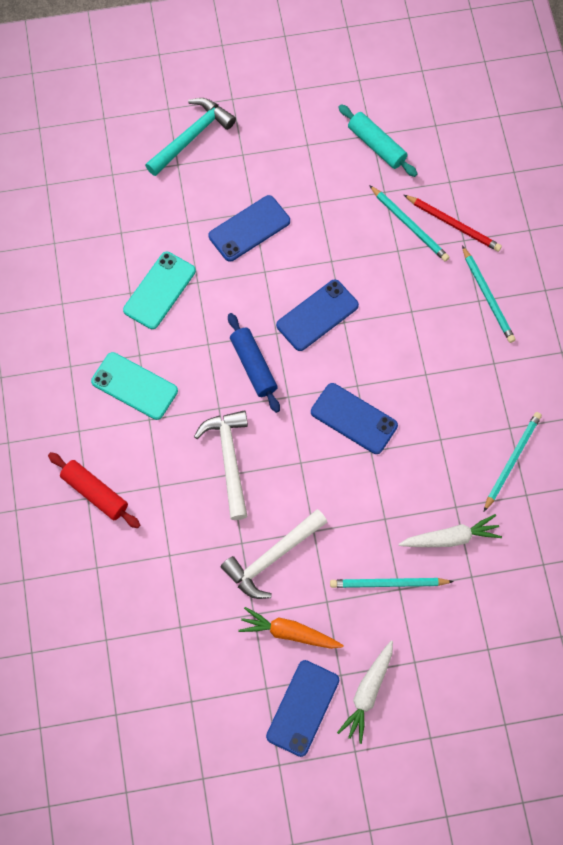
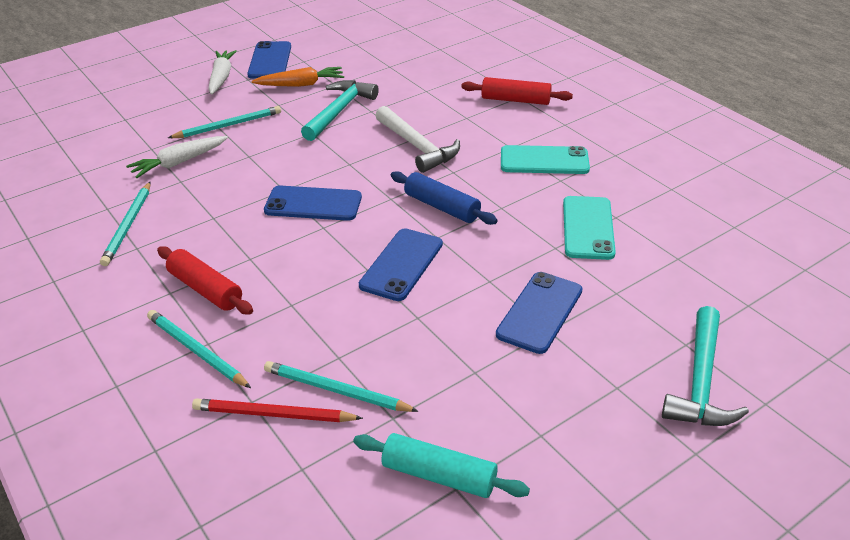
camera: 155 degrees right, 30 degrees down
white hammer [221,509,327,599] -> turquoise hammer [301,80,379,141]
none -> red rolling pin [157,246,253,314]

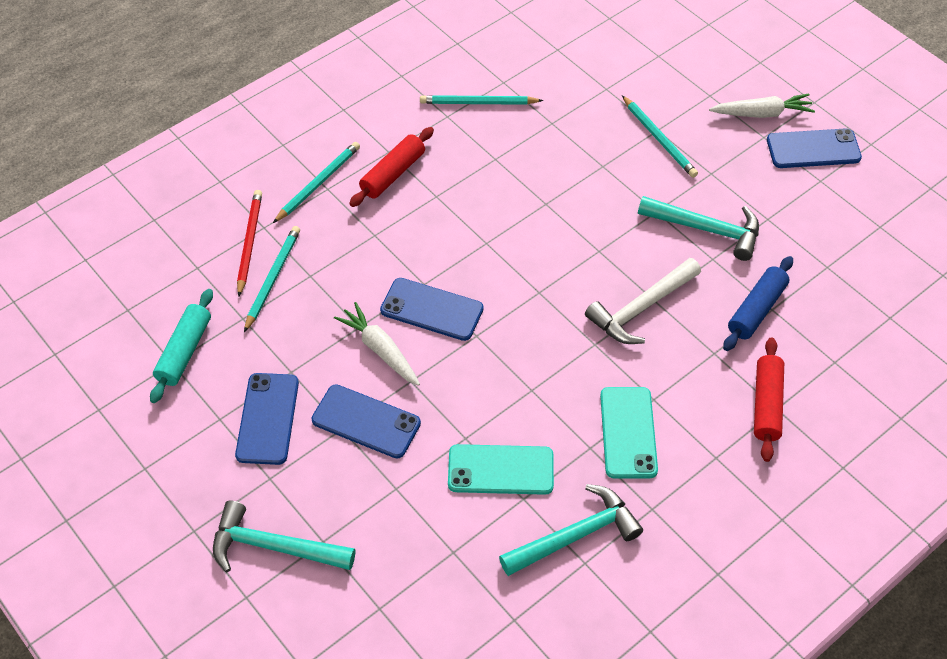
camera: 85 degrees right, 15 degrees up
white carrot [126,136,228,178] -> white carrot moved to [334,302,420,386]
orange carrot [252,67,344,87] -> none
blue phone [264,186,362,221] -> blue phone moved to [235,373,299,465]
blue rolling pin [391,171,497,225] -> blue rolling pin moved to [723,256,793,351]
none -> turquoise hammer [499,484,643,576]

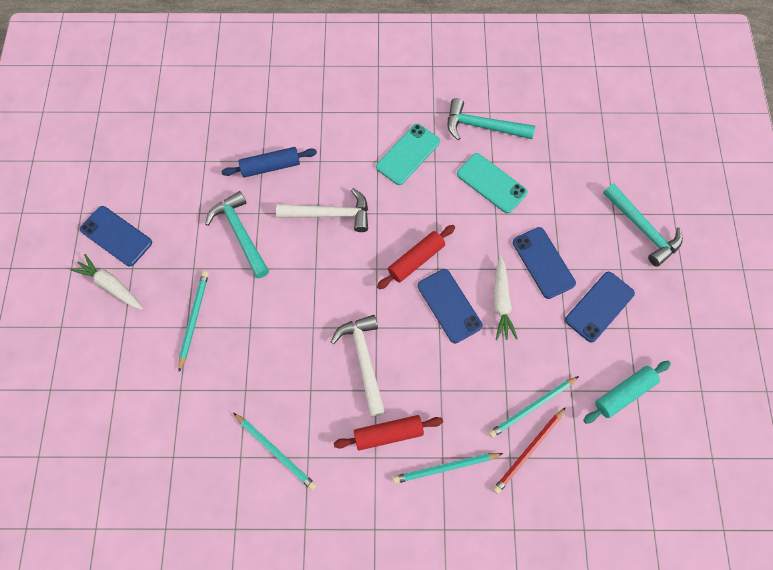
camera: 140 degrees left, 15 degrees up
red rolling pin [754,337,784,462] -> red rolling pin moved to [377,225,455,290]
none -> white hammer [331,315,386,417]

